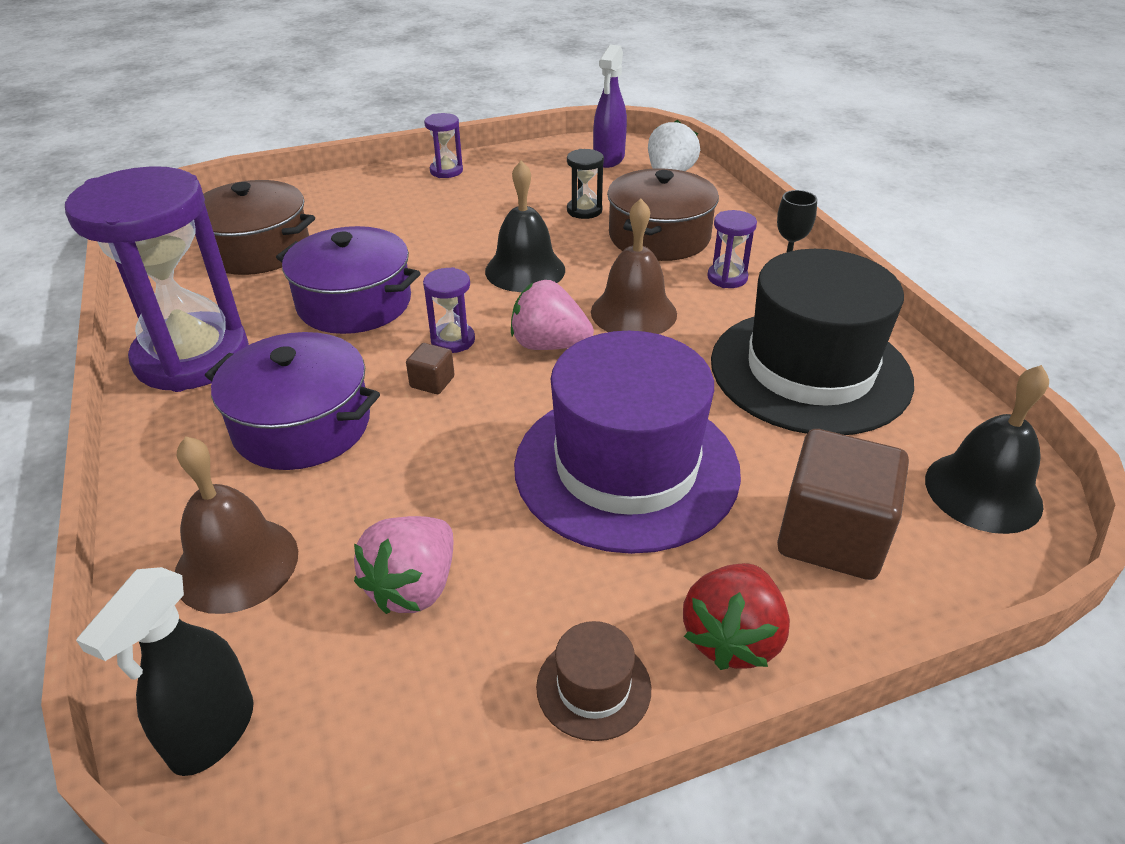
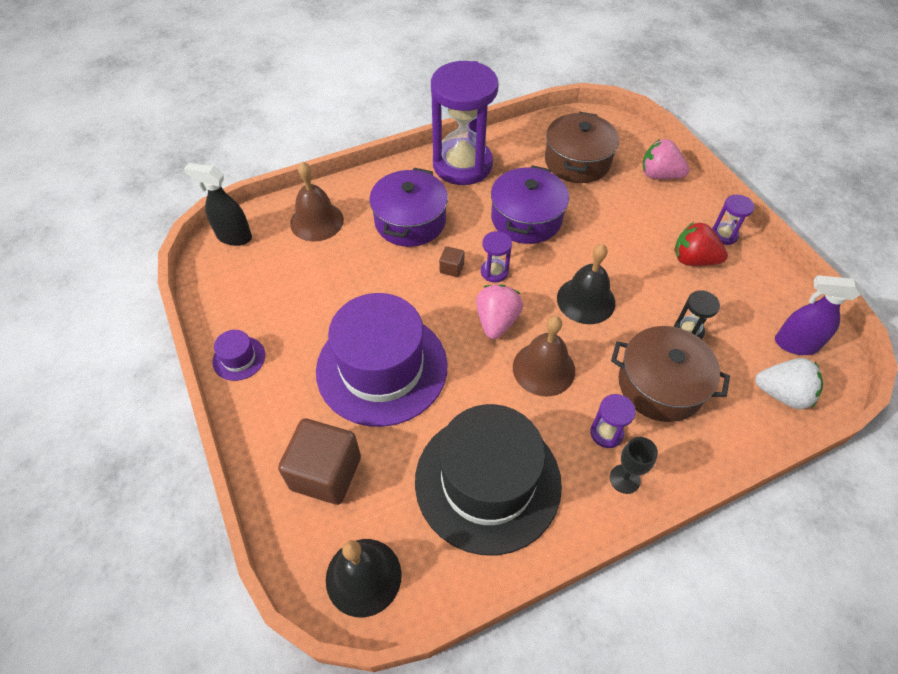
camera: 85 degrees right, 15 degrees up
pink strawberry [354,516,453,614] -> pink strawberry moved to [642,139,690,179]
brown hat [536,621,651,741] -> purple hat [213,330,265,381]
red strawberry [683,563,790,670] -> red strawberry moved to [674,222,728,266]

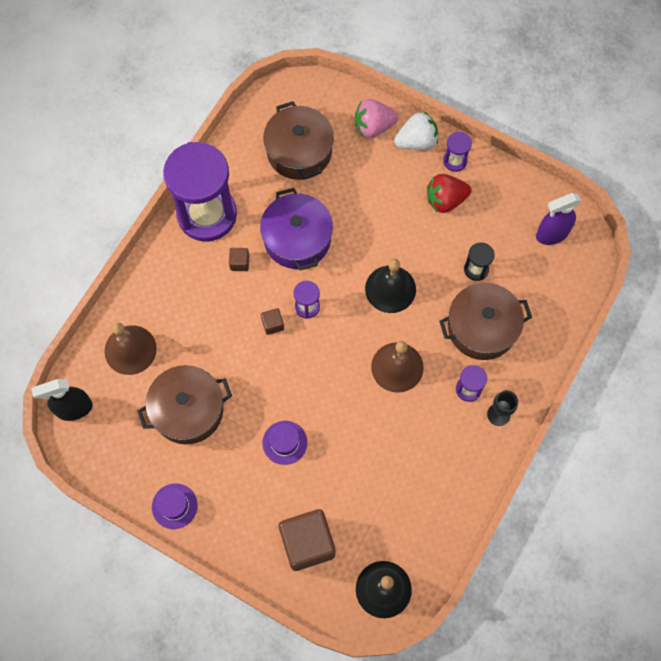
camera: 35 degrees left, 15 degrees up
purple hat [316,293,448,427] -> purple hat [262,421,307,465], size x0.40
purple pot [369,168,448,247] -> none
black hat [415,404,562,555] -> none
pink strawberry [476,284,523,339] -> none
white strawberry [755,358,823,409] -> white strawberry moved to [394,112,438,150]
none -> brown pot [137,365,232,445]
none -> brown cube [229,248,249,271]

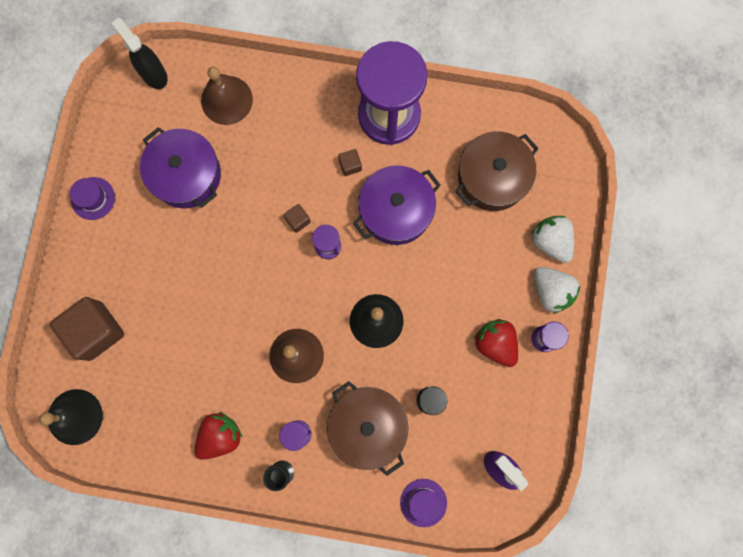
camera: 70 degrees right, 10 degrees up
brown pot [137,365,232,445] -> purple pot [140,127,221,208]
purple hat [262,421,307,465] -> purple hat moved to [400,479,447,527]
pink strawberry [355,99,398,138] -> white strawberry [531,216,574,263]
none -> red strawberry [194,412,242,460]

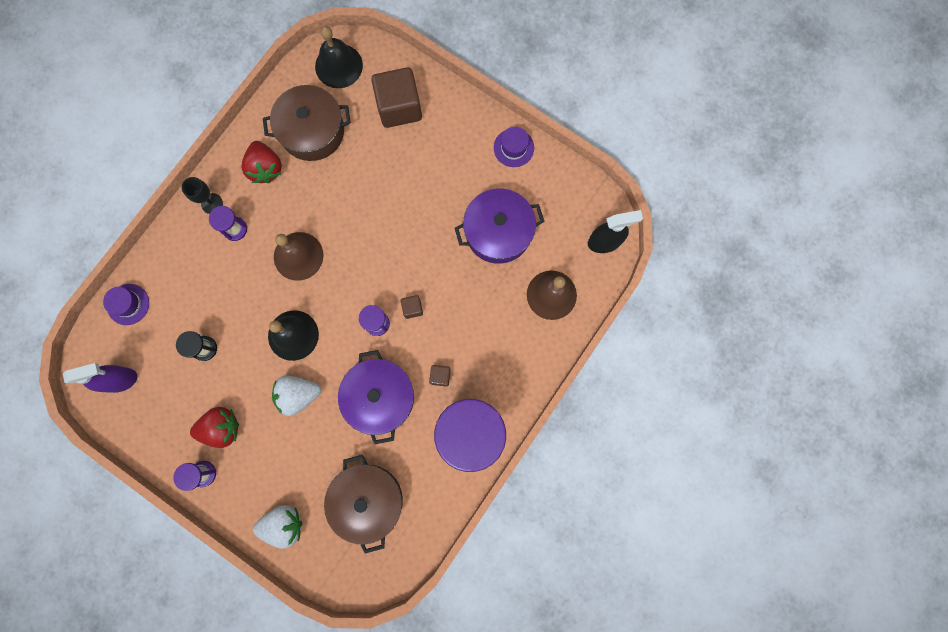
camera: 115 degrees right, 0 degrees up
brown pot [327,381,408,476] -> brown pot moved to [263,85,351,161]
white strawberry [534,267,580,314] -> white strawberry moved to [272,376,321,416]

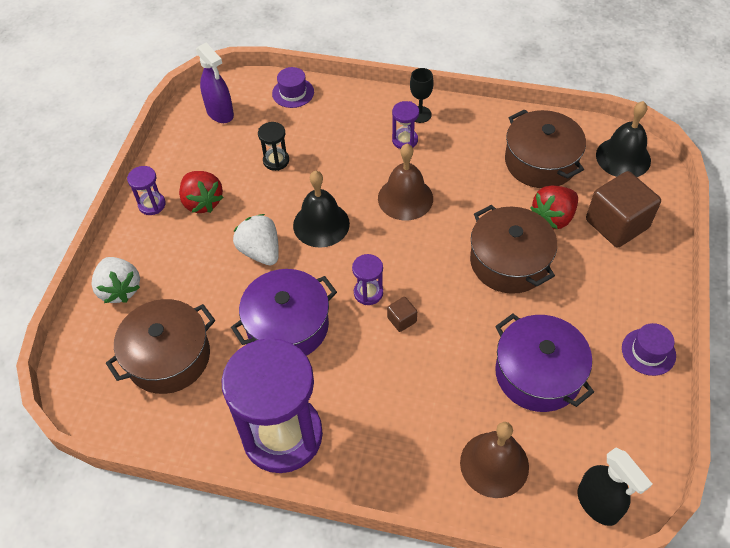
camera: 70 degrees right, 25 degrees down
red strawberry [241,141,282,183] -> red strawberry moved to [531,185,578,229]
brown cube [429,365,451,387] -> none
none -> brown pot [470,205,557,294]

